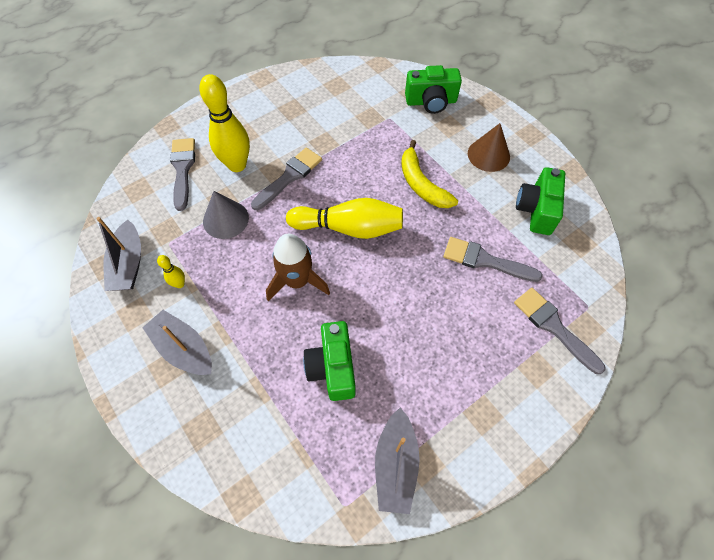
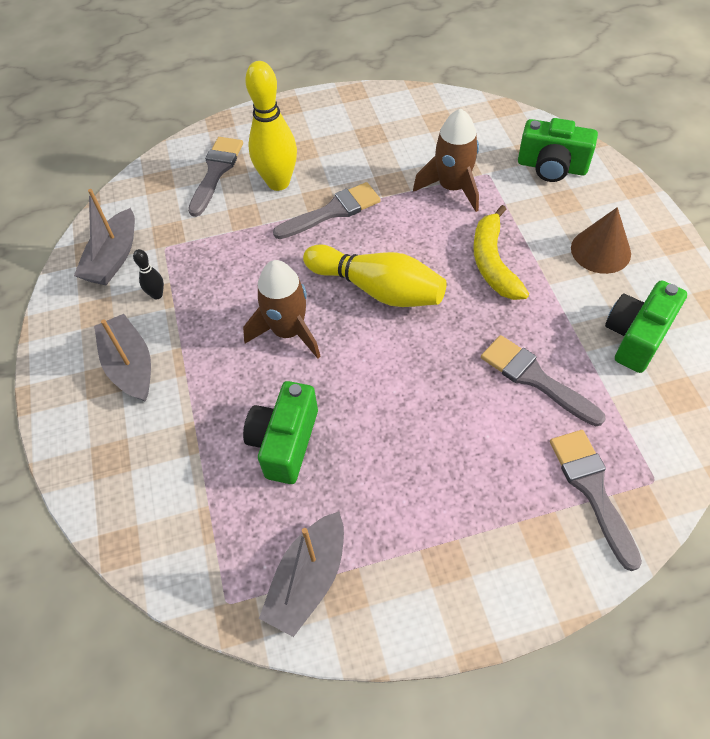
camera: 25 degrees right, 5 degrees down
yellow bowling pin [157,255,185,288] -> black bowling pin [133,249,164,299]
grey cone [203,191,249,239] -> none
none -> brown rocket [413,108,479,212]

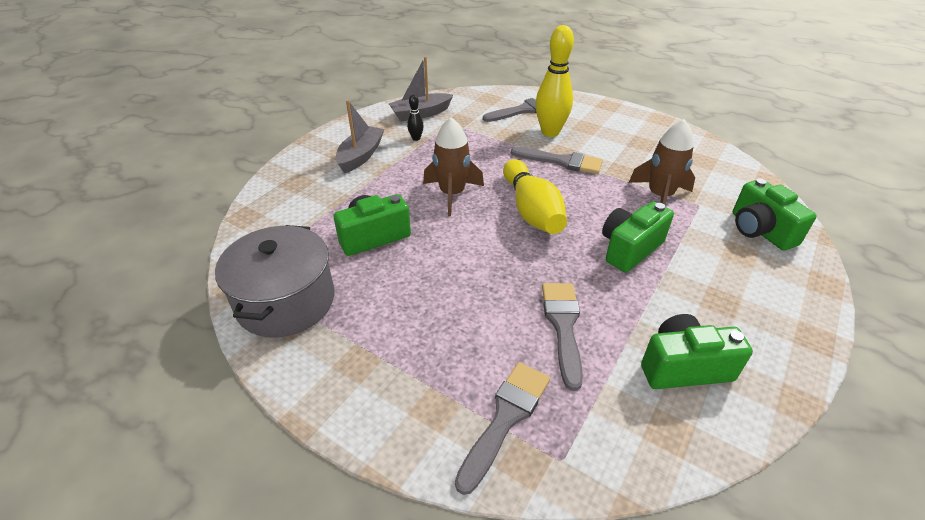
camera: 45 degrees right, 15 degrees down
grey boat [259,511,344,637] -> grey pot [215,225,334,338]
yellow banana [473,205,529,300] -> green camera [602,202,674,272]
brown cone [571,207,631,274] -> none

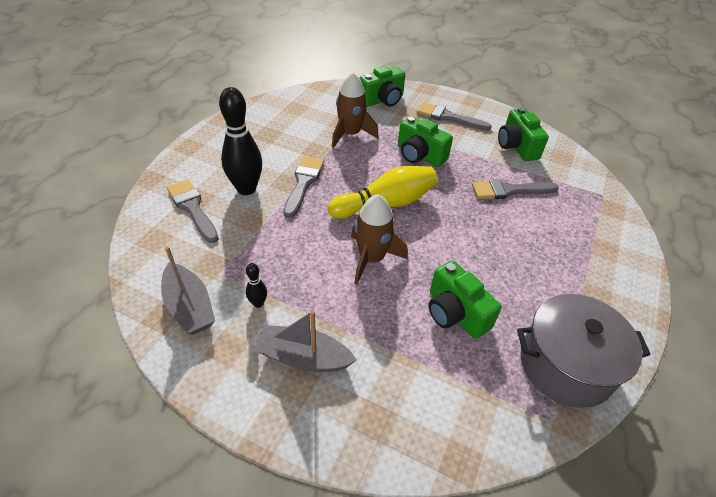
camera: 100 degrees left, 5 degrees up
grey brush [455,362,550,495] -> grey brush moved to [417,102,492,131]
yellow bowling pin [535,25,574,137] -> black bowling pin [219,87,262,195]

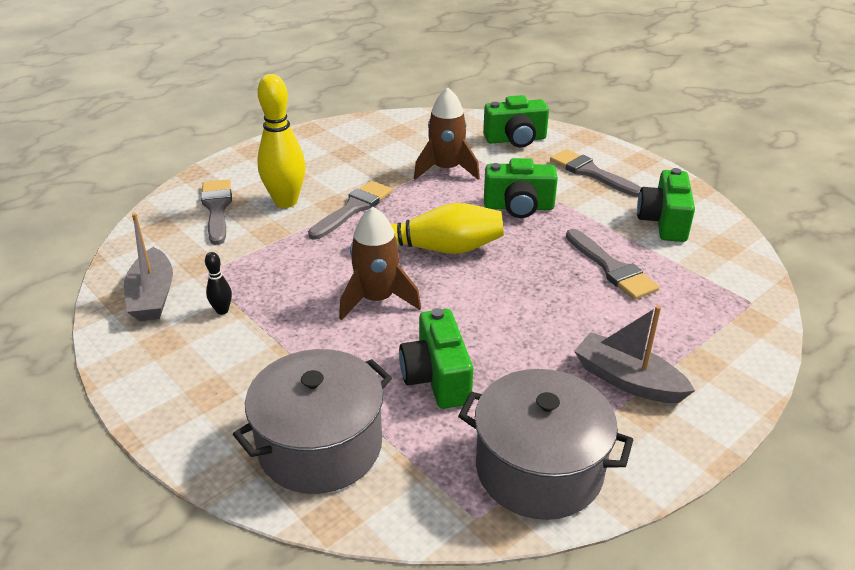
camera: 25 degrees right, 10 degrees down
black bowling pin [219,87,262,195] -> yellow bowling pin [257,74,306,208]
grey boat [254,310,357,372] -> grey boat moved to [574,305,695,403]
green camera [398,116,453,167] -> green camera turned 60 degrees counterclockwise [484,158,558,218]
grey brush [472,179,559,199] -> grey brush turned 135 degrees counterclockwise [566,229,659,300]
none -> grey pot [233,349,392,494]

